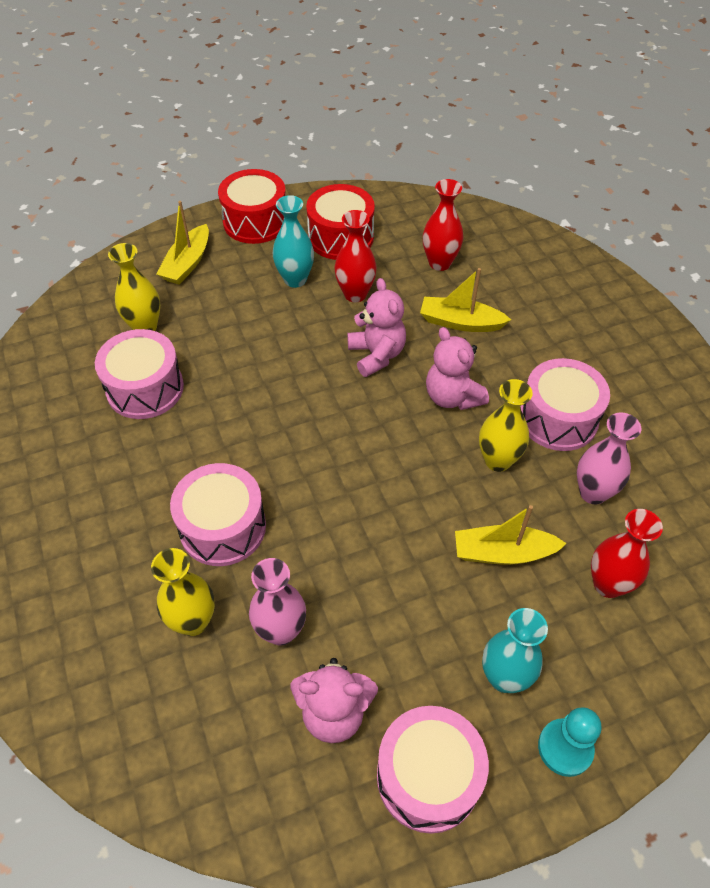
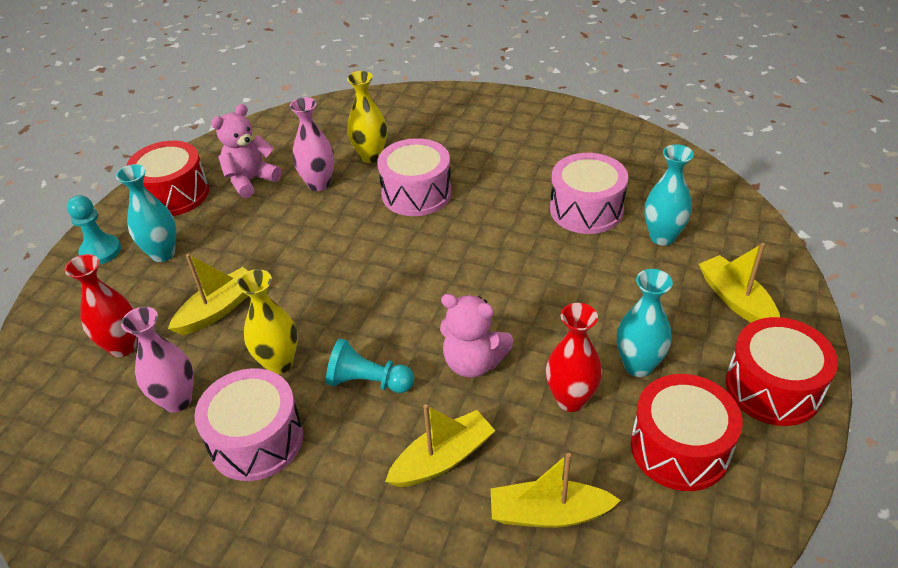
camera: 135 degrees right, 10 degrees down
yellow vase [108,243,160,331] -> turquoise vase [644,144,694,246]
pink drum [377,706,489,834] -> red drum [126,141,209,216]
red vase [423,179,463,271] -> yellow boat [491,453,621,528]
pink teddy bear [426,327,489,410] -> turquoise pawn [326,338,414,393]

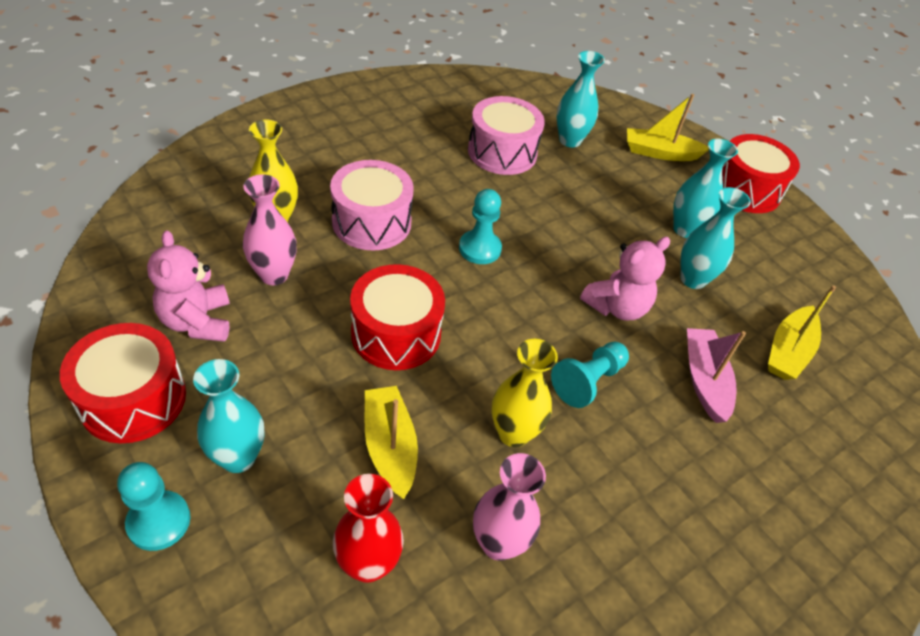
camera: 65 degrees left, 5 degrees up
pink drum [194,368,303,481] -> none
yellow boat [385,404,495,487] -> pink boat [687,328,746,423]
red vase [546,303,602,412] -> turquoise vase [680,187,751,289]
red drum [631,374,742,491] -> red drum moved to [350,264,445,370]
none -> turquoise pawn [459,189,502,264]

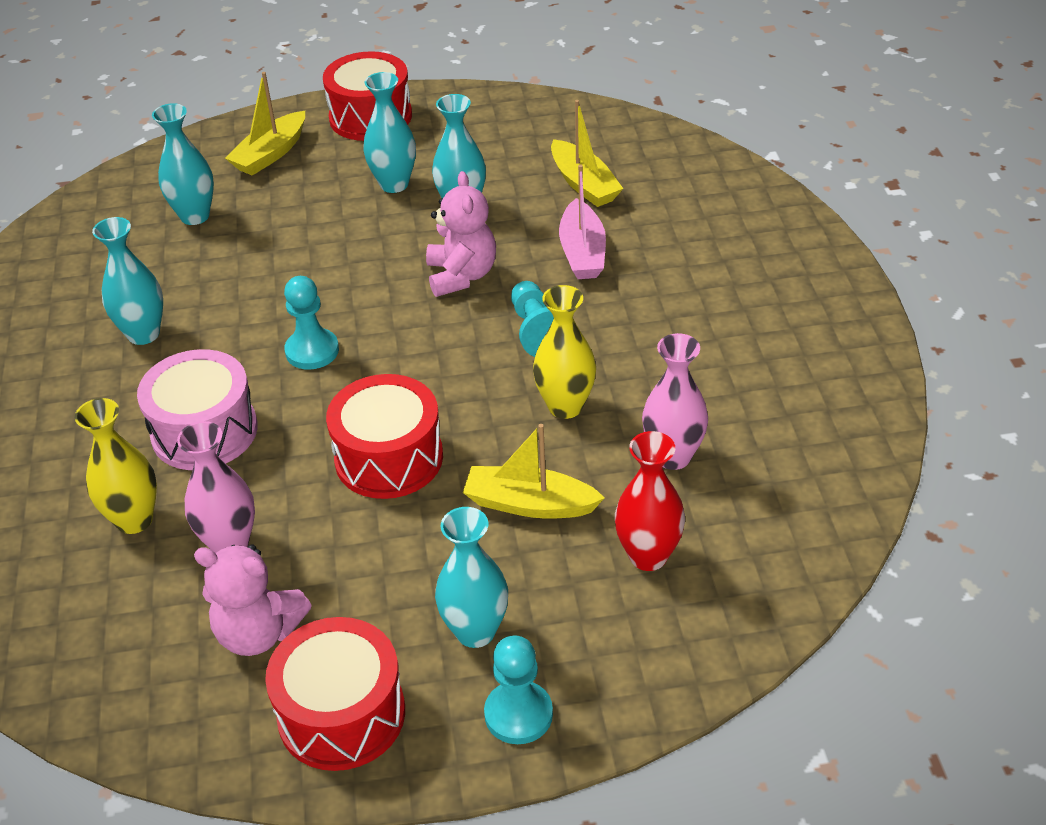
camera: 55 degrees left, 5 degrees down
pink drum [468,96,545,175] -> none
pink boat [687,328,746,423] -> pink boat turned 120 degrees counterclockwise [559,165,606,279]
none -> turquoise vase [92,217,163,345]

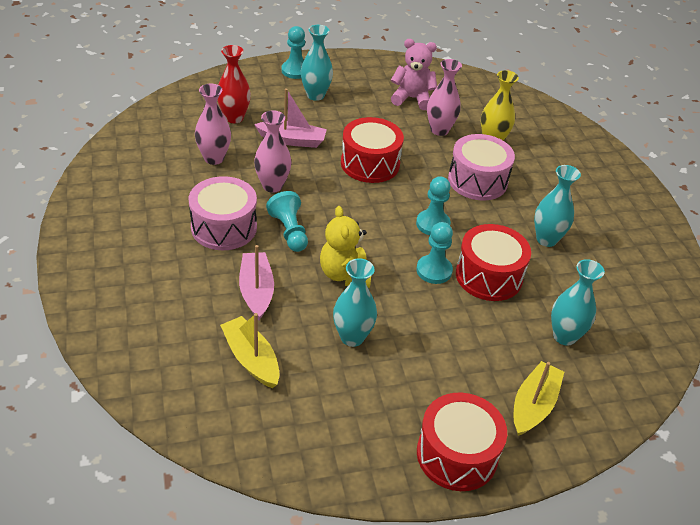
camera: 170 degrees right, 0 degrees up
red drum [265,617,405,771] -> red drum moved to [456,224,531,301]
turquoise vase [363,72,416,193] -> none
pink teddy bear [426,171,496,297] -> yellow teddy bear [320,206,371,288]
yellow boat [463,424,605,518] -> pink boat [254,88,327,148]
yellow vase [533,285,596,419] -> pink vase [254,110,291,193]
none -> pink drum [189,176,257,250]
none -> turquoise pawn [416,222,453,284]

